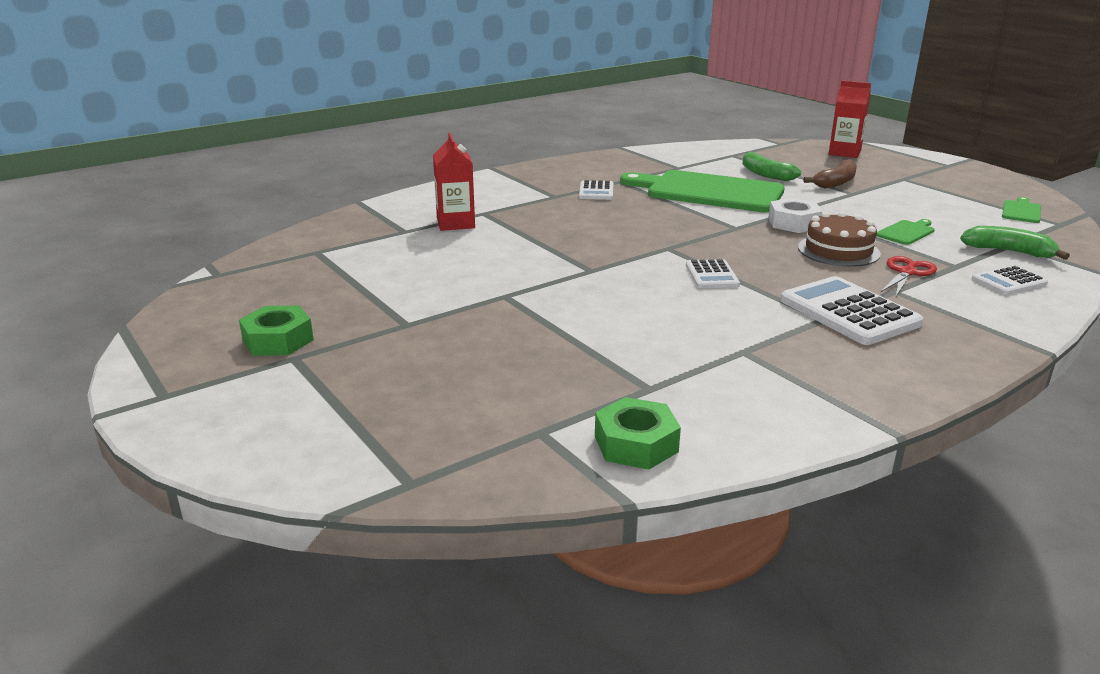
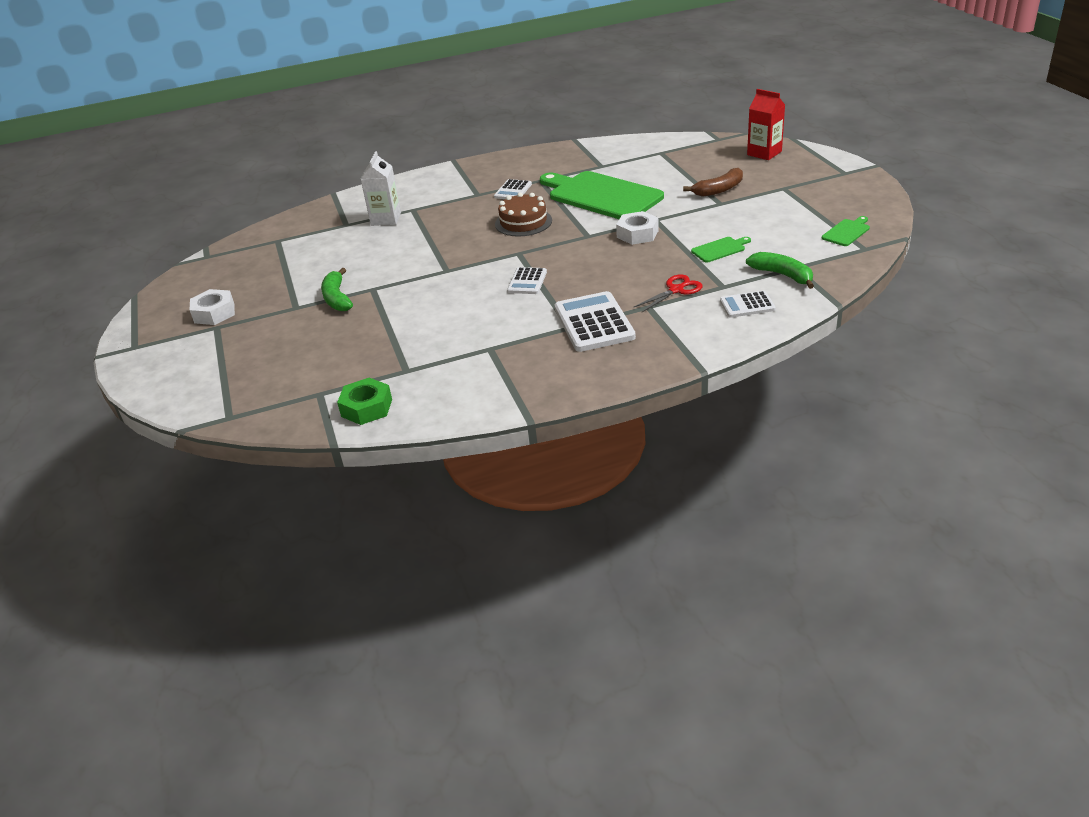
camera: 20 degrees right, 10 degrees up
green nut [239,306,314,356] -> white nut [190,289,235,325]
red carton [433,133,475,231] -> white carton [361,151,401,226]
green banana [743,152,801,181] -> green banana moved to [321,268,353,311]
brown cake [798,211,881,267] -> brown cake moved to [495,193,552,236]

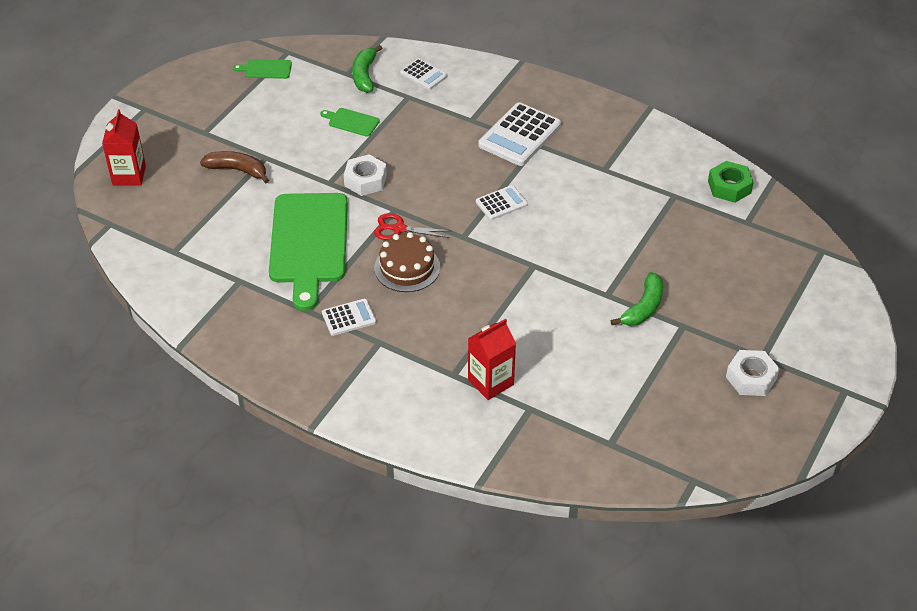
camera: 135 degrees left, 10 degrees up
white carton [361,151,401,226] -> red carton [468,319,516,400]
red scissors [633,274,702,313] -> red scissors moved to [374,213,452,240]

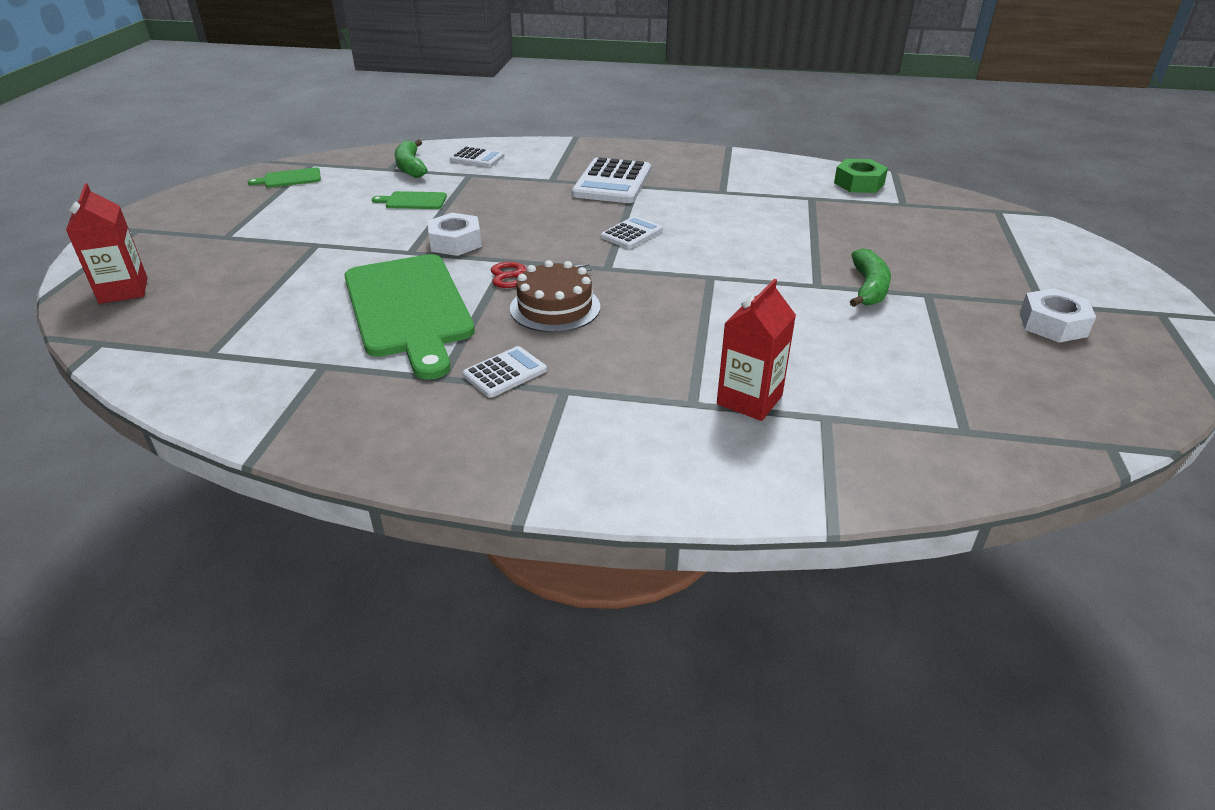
camera: 20 degrees left, 10 degrees down
brown banana [200,151,269,183] -> none

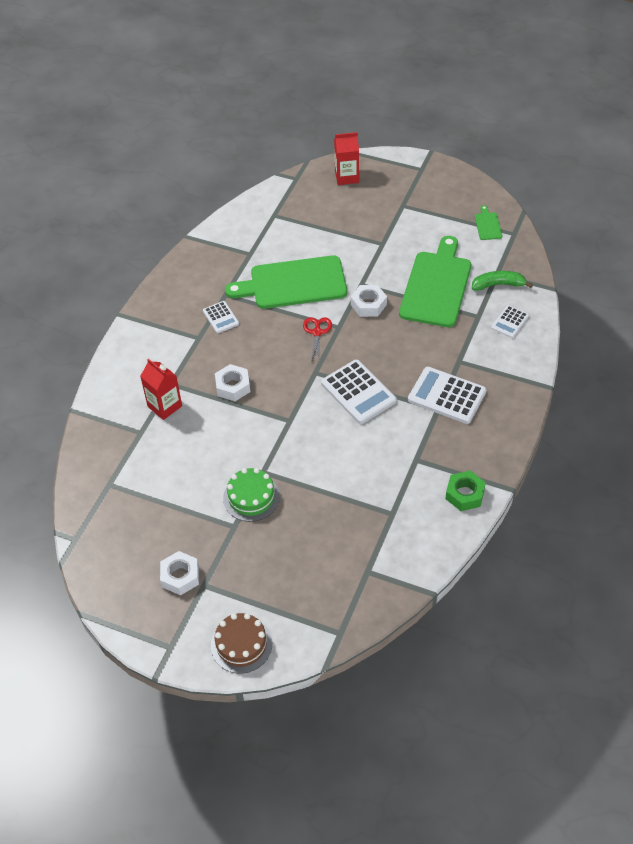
camera: 105 degrees right, 15 degrees up
green cutting board [372,191,447,209] -> green cutting board [399,236,471,327], size x2.42
brown cake [510,260,600,332] -> brown cake moved to [211,613,272,673]
white calculator [601,216,663,249] -> white calculator [321,360,397,424], size x1.79
green nut [834,159,888,193] -> green nut moved to [446,471,486,511]
green banana [850,248,891,307] -> green cake [223,468,280,522]
none -> white nut [215,364,250,401]

